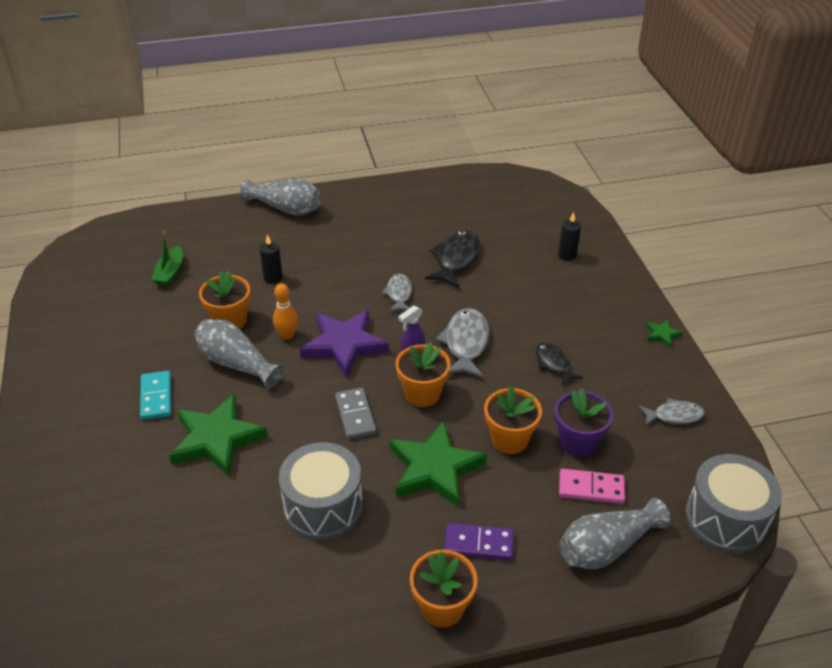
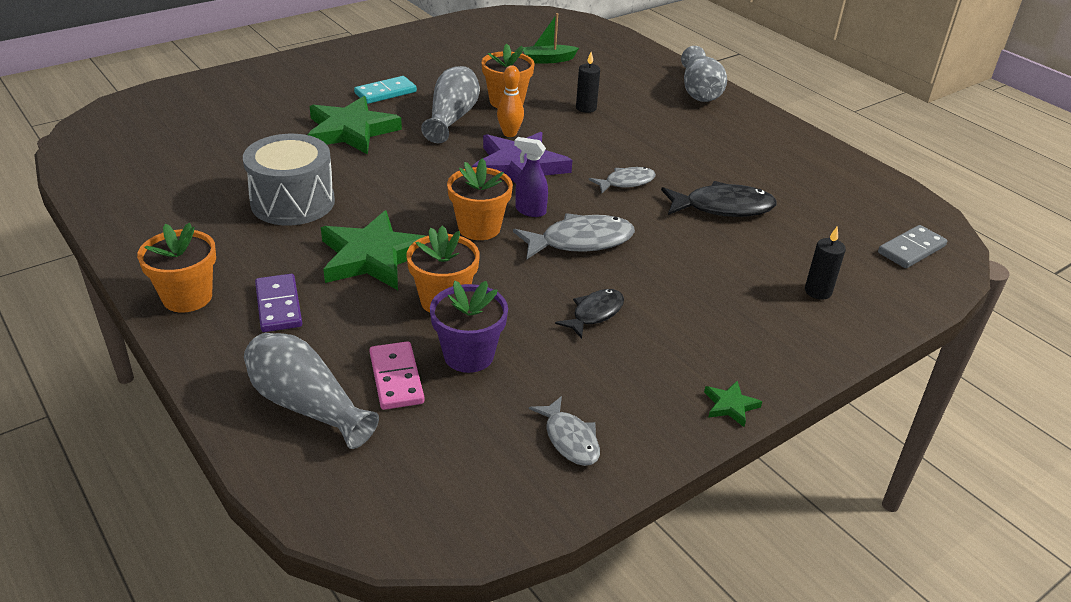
camera: 65 degrees right, 5 degrees down
grey domino [335,388,377,439] -> grey domino moved to [878,225,947,268]
grey drum [685,454,782,553] -> none

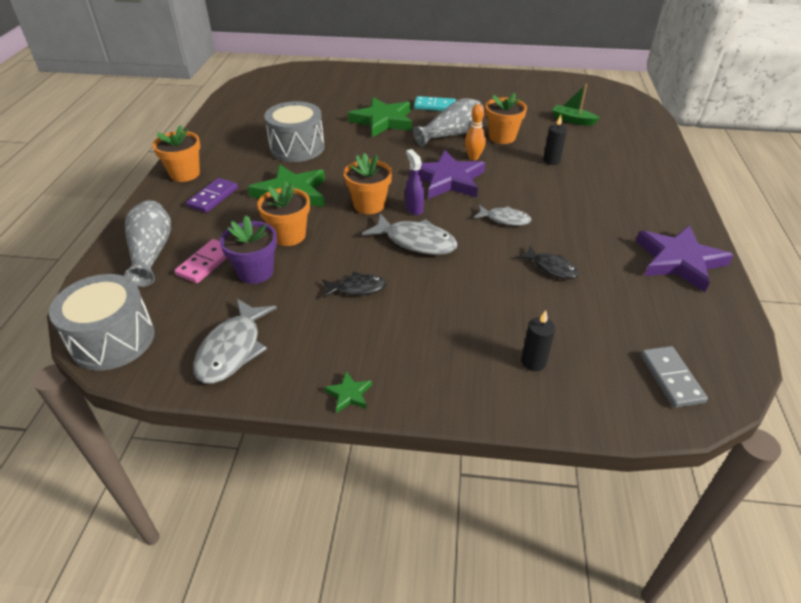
camera: 45 degrees right, 5 degrees up
grey fish [529,396,600,466] -> grey fish [193,299,277,384], size x1.61
black fish [661,181,777,217] -> black fish [517,246,579,279], size x0.62
grey vase [681,46,727,102] -> none
grey domino [878,225,947,268] -> grey domino turned 75 degrees clockwise [641,346,708,408]
none -> grey drum [49,274,155,370]
none -> purple star [636,225,734,293]

